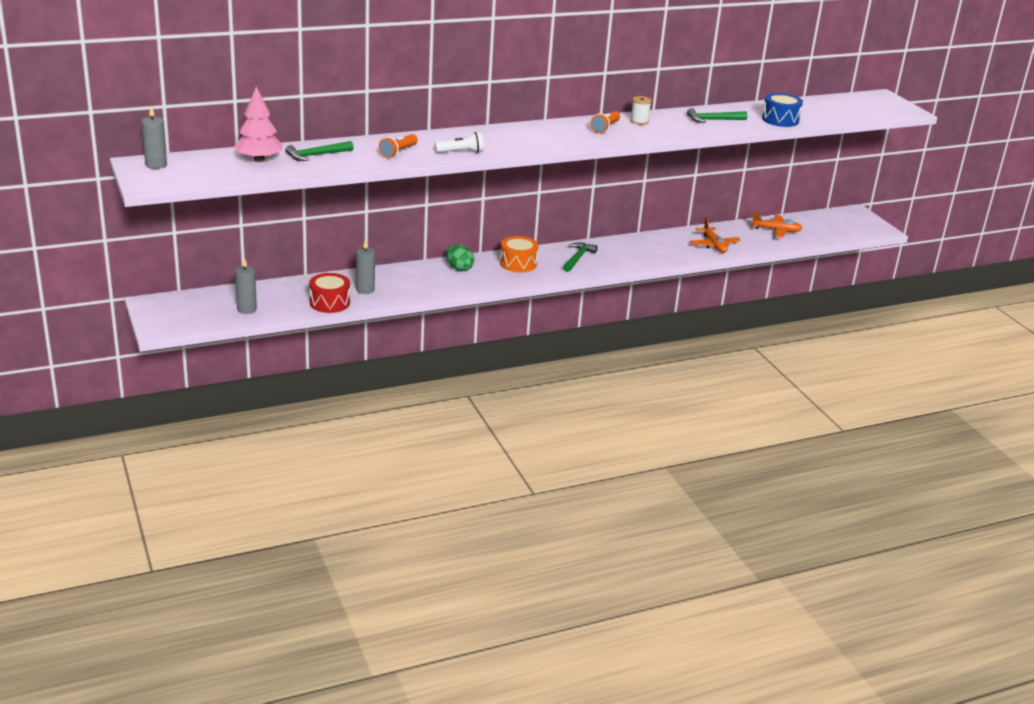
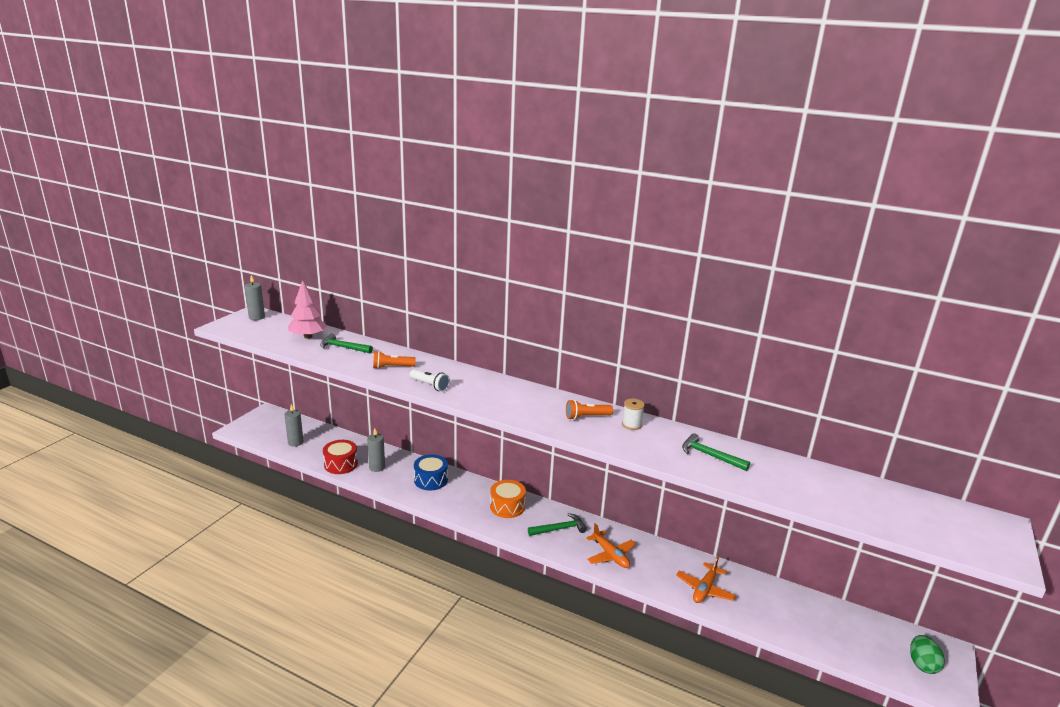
camera: 50 degrees right, 5 degrees down
green egg [446,245,474,271] -> green egg moved to [910,635,945,674]
orange plane [751,211,802,238] -> orange plane moved to [586,523,636,568]
blue drum [762,93,803,127] -> blue drum moved to [414,455,448,490]

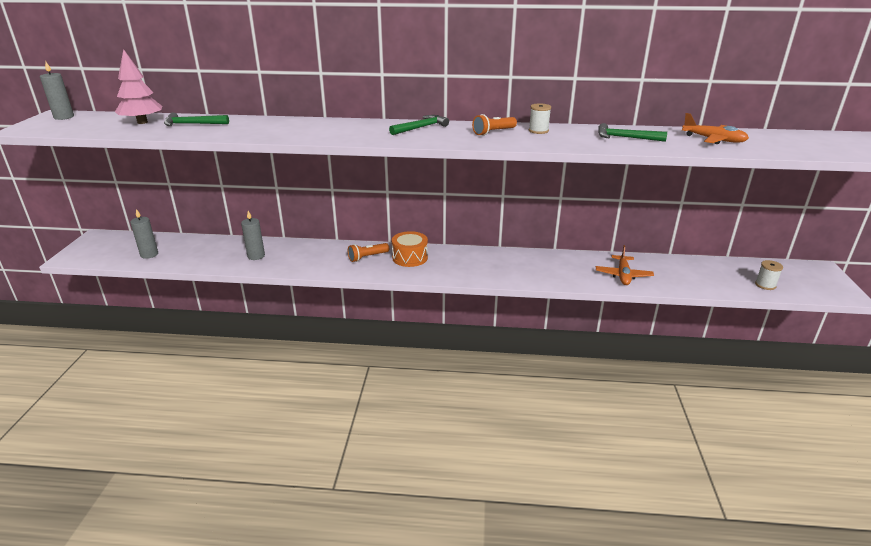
camera: 20 degrees left, 5 degrees up
red drum [323,440,358,474] -> none
orange flashlight [373,351,416,369] -> orange flashlight moved to [348,243,389,262]
white flashlight [410,369,450,392] -> none
blue drum [414,455,448,490] -> none
green hammer [528,513,587,536] -> green hammer moved to [389,115,449,135]
orange plane [586,523,636,568] -> orange plane moved to [682,113,749,144]
green egg [910,635,945,674] -> none
none -> white spool [755,260,783,290]

